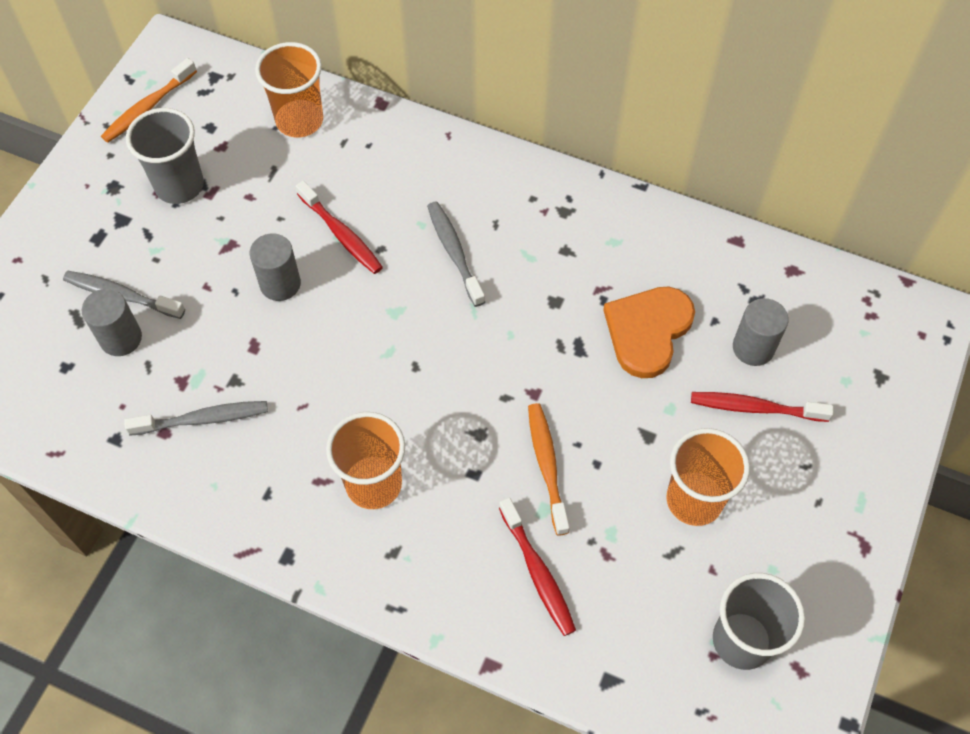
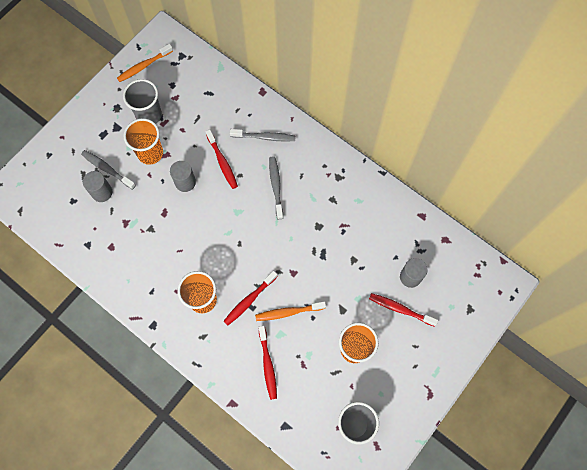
camera: 15 degrees right, 10 degrees up
grey toothbrush [124,401,268,436] -> grey toothbrush moved to [230,129,296,142]
orange cup [255,42,323,137] -> orange cup moved to [123,118,163,165]
orange toothbrush [528,403,570,536] -> orange toothbrush turned 105 degrees counterclockwise [255,301,326,321]
orange heart [603,287,695,378] -> none
none -> red toothbrush [224,271,278,325]

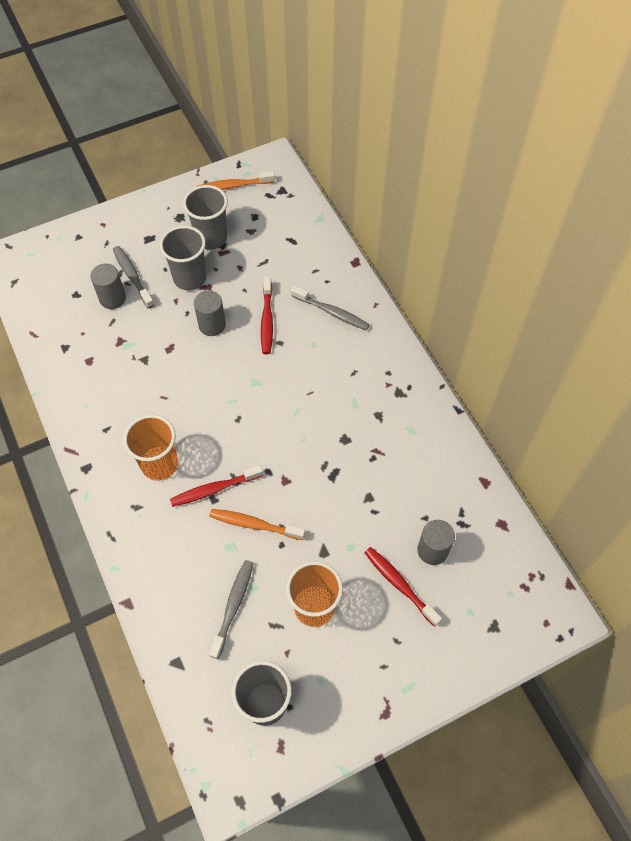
camera: 25 degrees right, 10 degrees down
orange cup [123,118,163,165] -> grey cup [160,225,206,290]
red toothbrush [259,326,277,400] -> none
grey toothbrush [269,156,283,219] -> grey toothbrush moved to [209,560,254,660]

